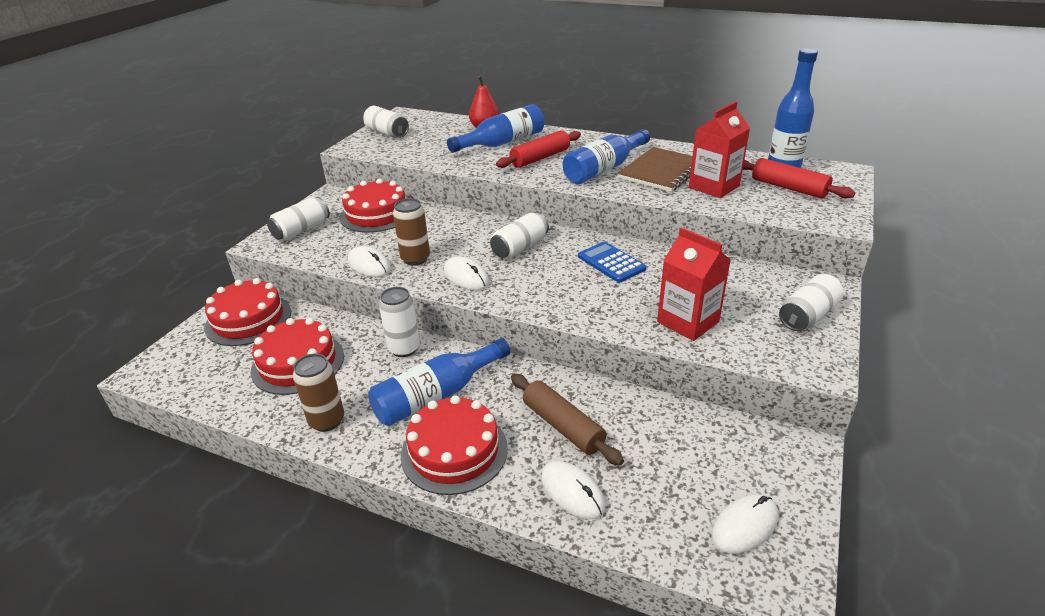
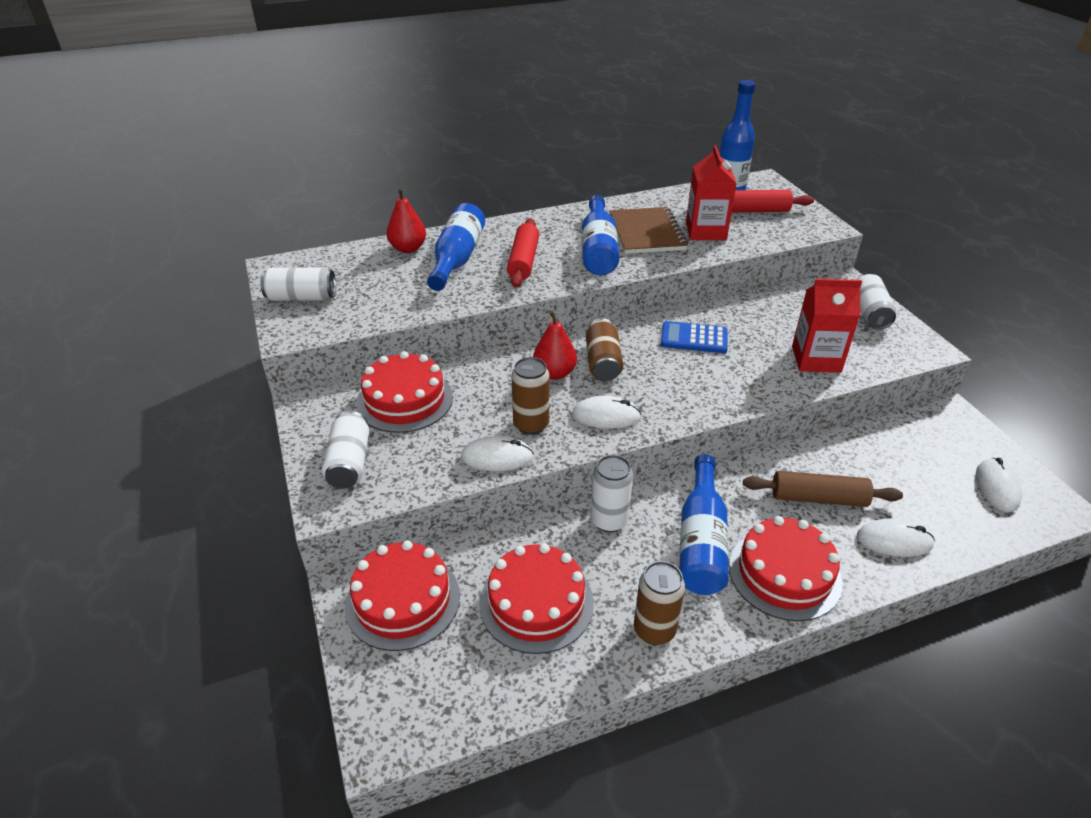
camera: 45 degrees left, 5 degrees up
white can [490,212,549,259] -> brown can [586,318,623,381]
none -> red pear [533,310,577,380]

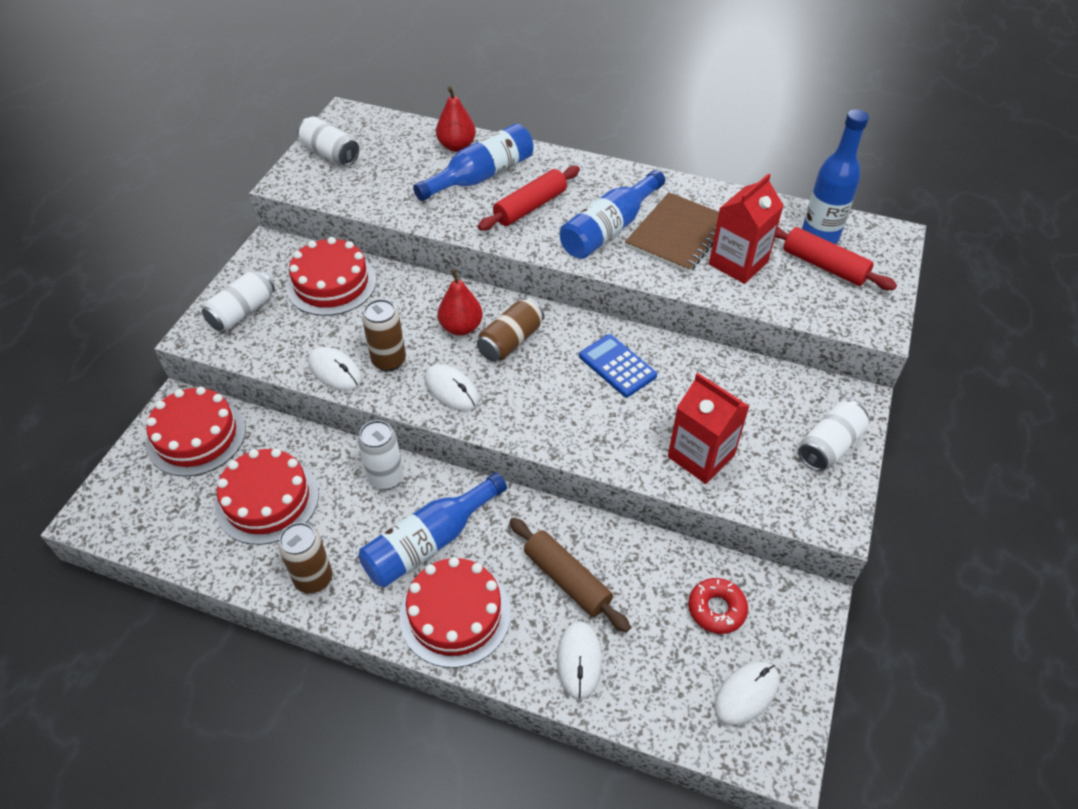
camera: 40 degrees right, 10 degrees up
white mouse [857,518,935,557] -> white mouse turned 45 degrees clockwise [557,621,602,700]
none -> red donut [688,578,748,634]

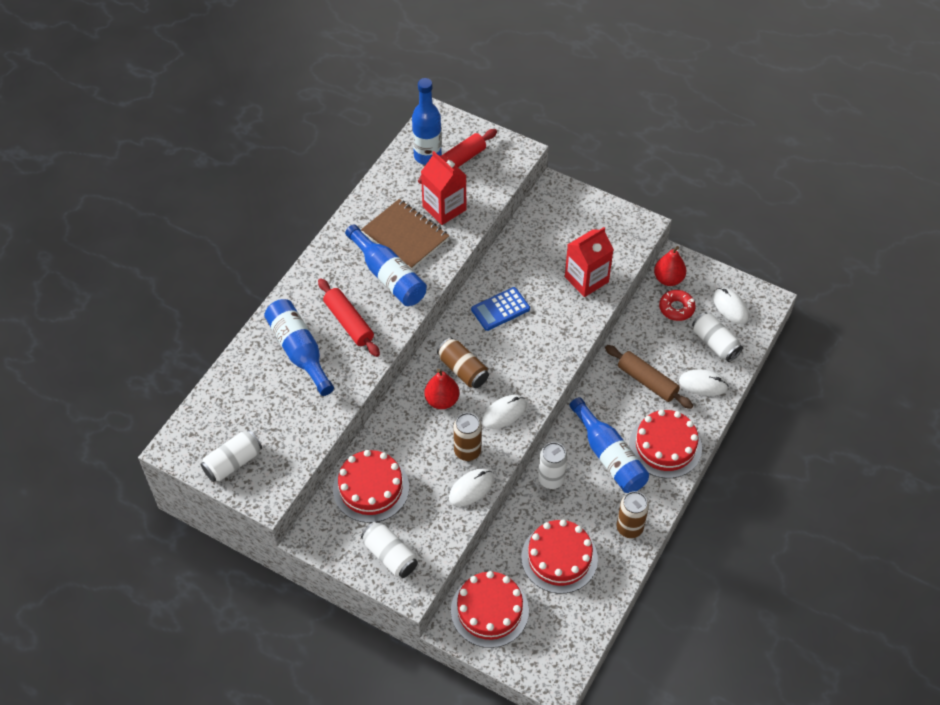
camera: 80 degrees left, 5 degrees up
red pear [436,86,476,152] -> red pear moved to [654,246,686,286]
brown rolling pin [509,518,631,632] -> brown rolling pin turned 75 degrees clockwise [605,345,693,409]
white can [798,400,869,471] -> white can moved to [692,312,743,362]

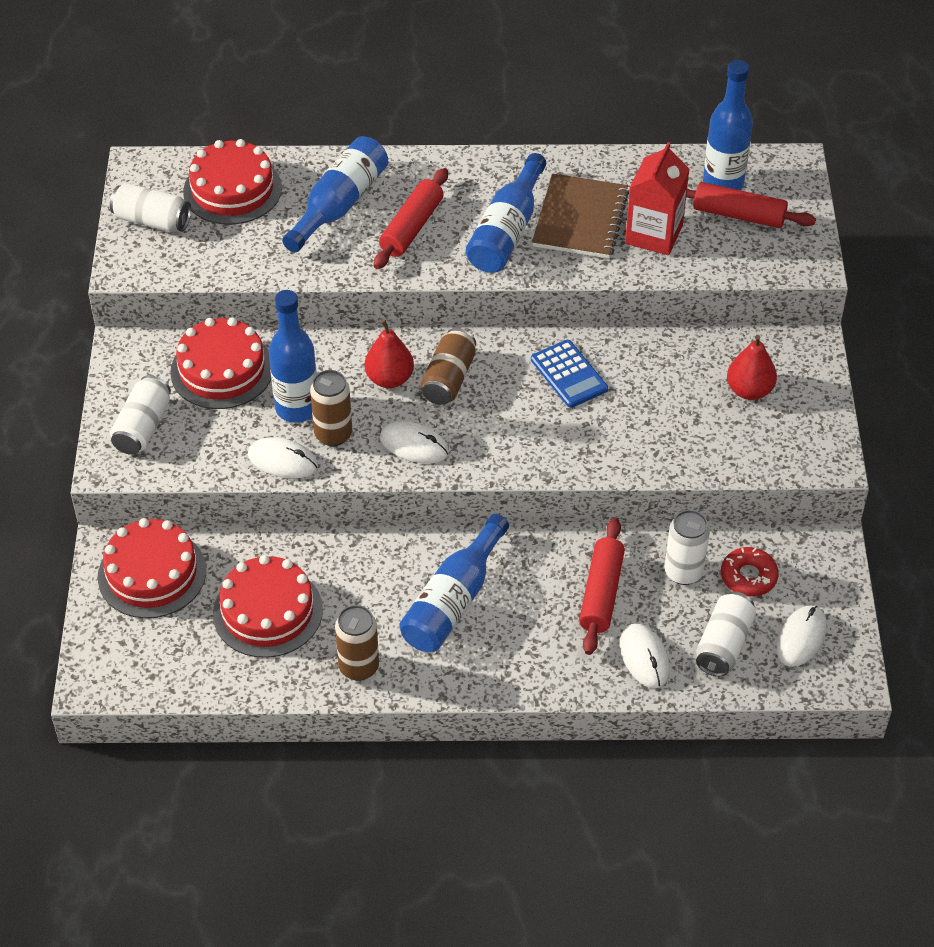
camera: 60 degrees right, 5 degrees down
blue calculator [471,287,530,331] -> blue calculator turned 150 degrees counterclockwise [531,340,608,408]
white can [538,442,568,489] -> white can moved to [665,510,710,585]
red carton [565,227,614,297] -> none
brown rolling pin [605,345,693,409] -> red rolling pin [579,518,625,655]
red cake [629,409,702,478] -> red cake moved to [183,139,282,225]
red pear [654,246,686,286] -> red pear moved to [727,335,777,400]
none -> blue bottle [269,290,317,423]

